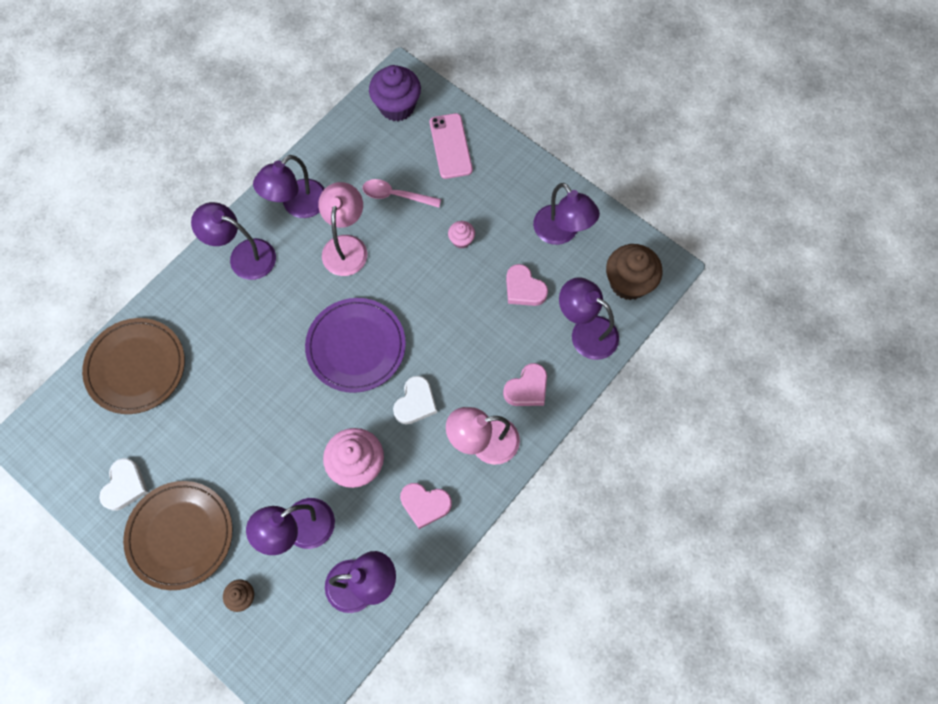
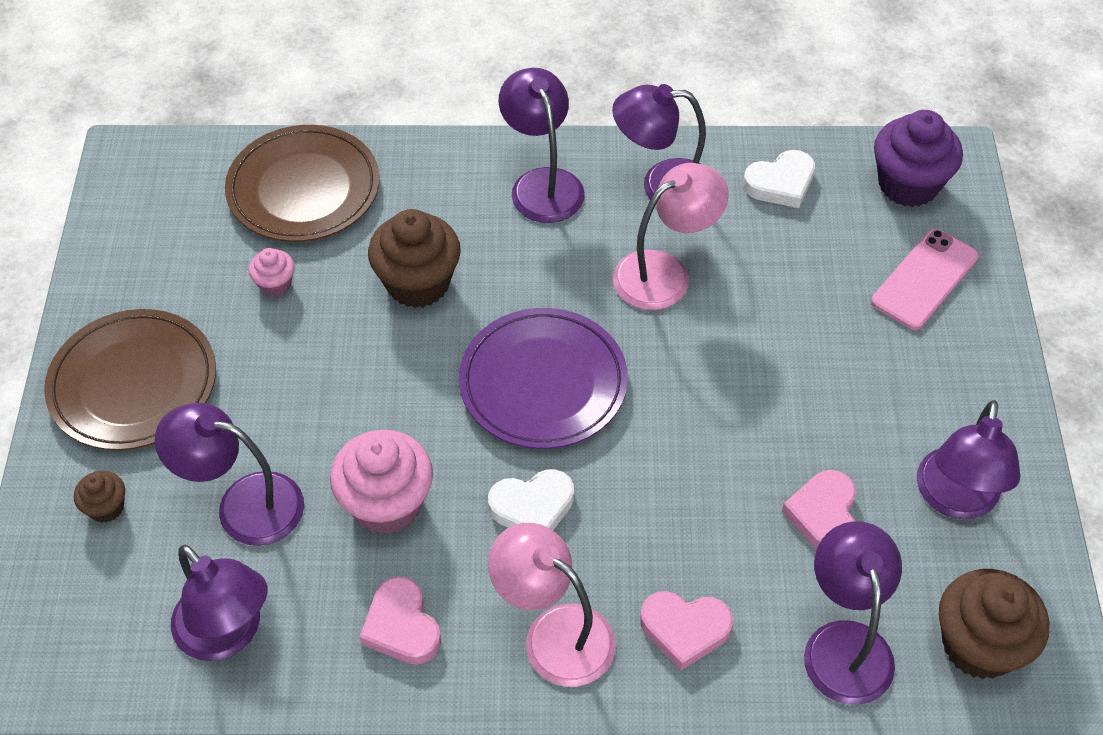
camera: 50 degrees right, 15 degrees down
white heart [99,458,148,511] -> white heart moved to [743,150,815,208]
pink spoon [363,179,441,208] -> none
pink cupcake [448,221,475,249] -> pink cupcake moved to [249,248,295,297]
none -> brown cupcake [368,209,461,308]

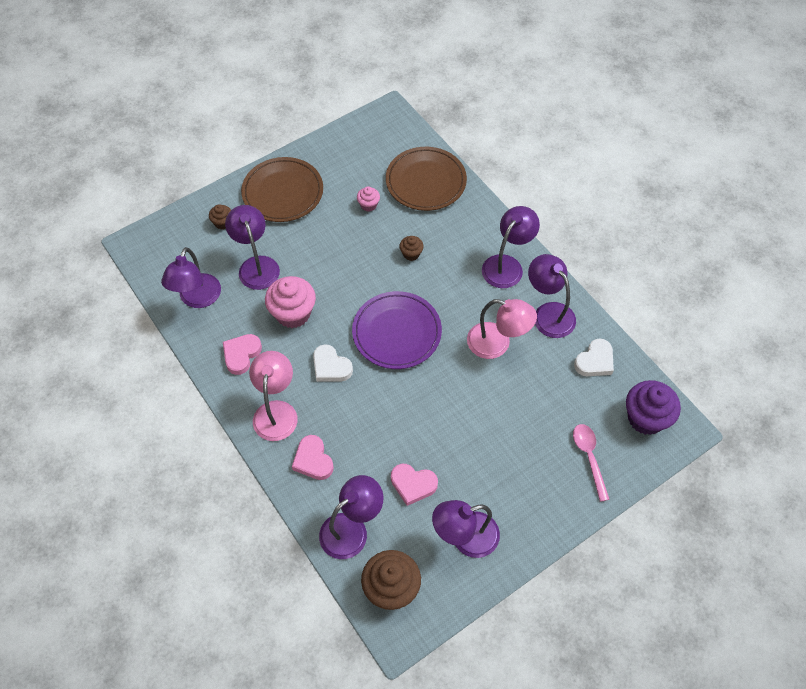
camera: 55 degrees right, 5 degrees up
brown cupcake [368,209,461,308] -> brown cupcake [399,236,424,261], size x0.50
white heart [743,150,815,208] -> white heart turned 75 degrees counterclockwise [574,338,614,376]
pink heart [782,470,856,549] -> pink heart turned 135 degrees counterclockwise [391,464,438,506]
pink phone [871,229,979,330] -> pink spoon [573,424,610,502]

